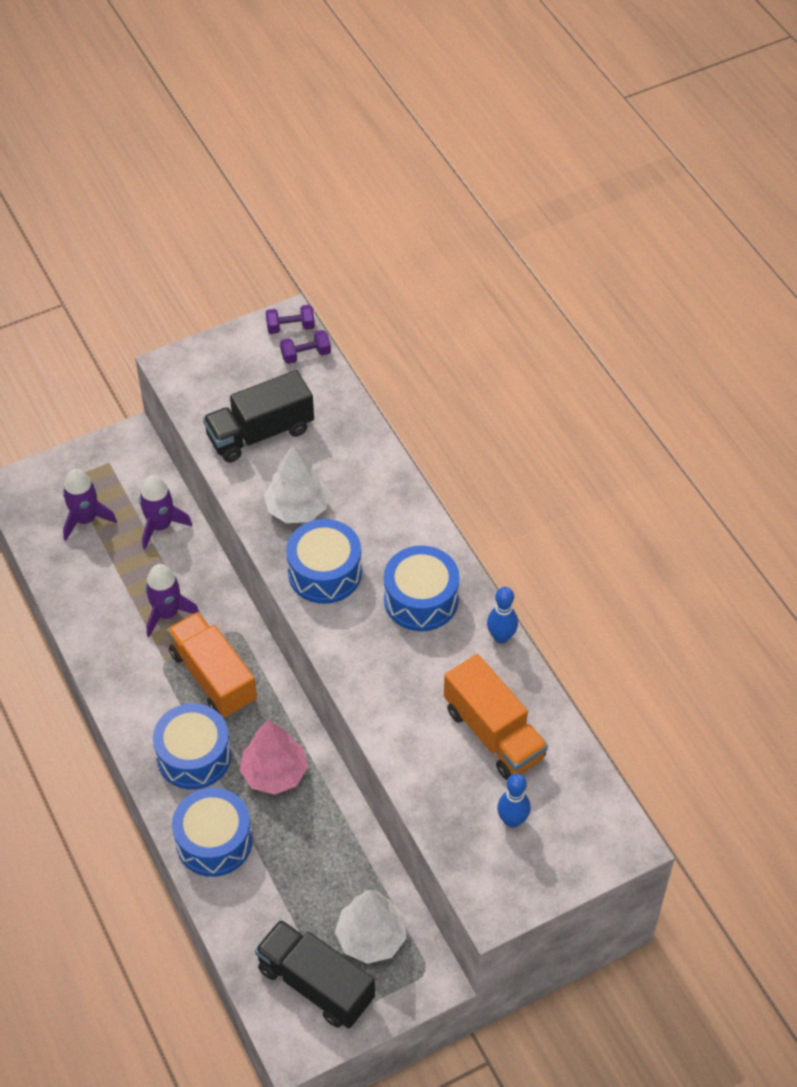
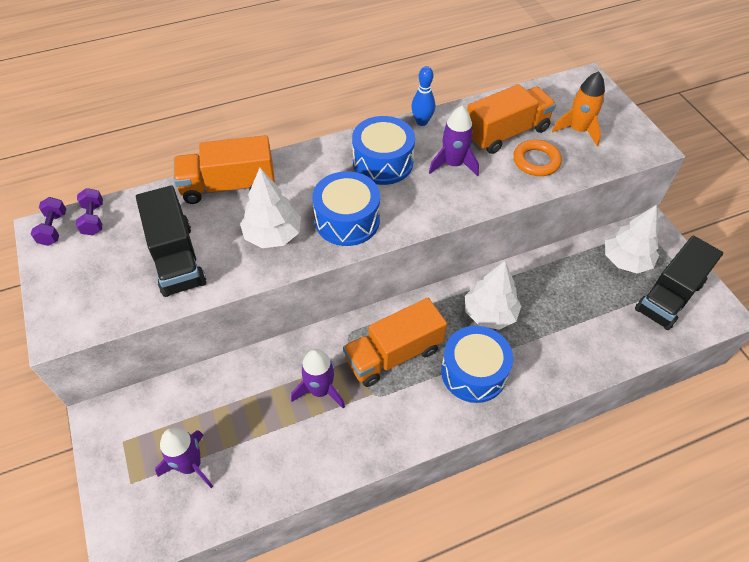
camera: 85 degrees left, 0 degrees up
purple rocket [139,475,192,549] -> purple rocket moved to [429,106,479,176]
blue drum [172,788,253,877] -> none
pink tree [240,720,308,795] -> white tree [465,261,521,330]
blue bowling pin [497,773,530,828] -> orange rocket [552,71,605,146]
none -> orange truck [174,135,275,204]
none -> orange ring [513,139,562,176]

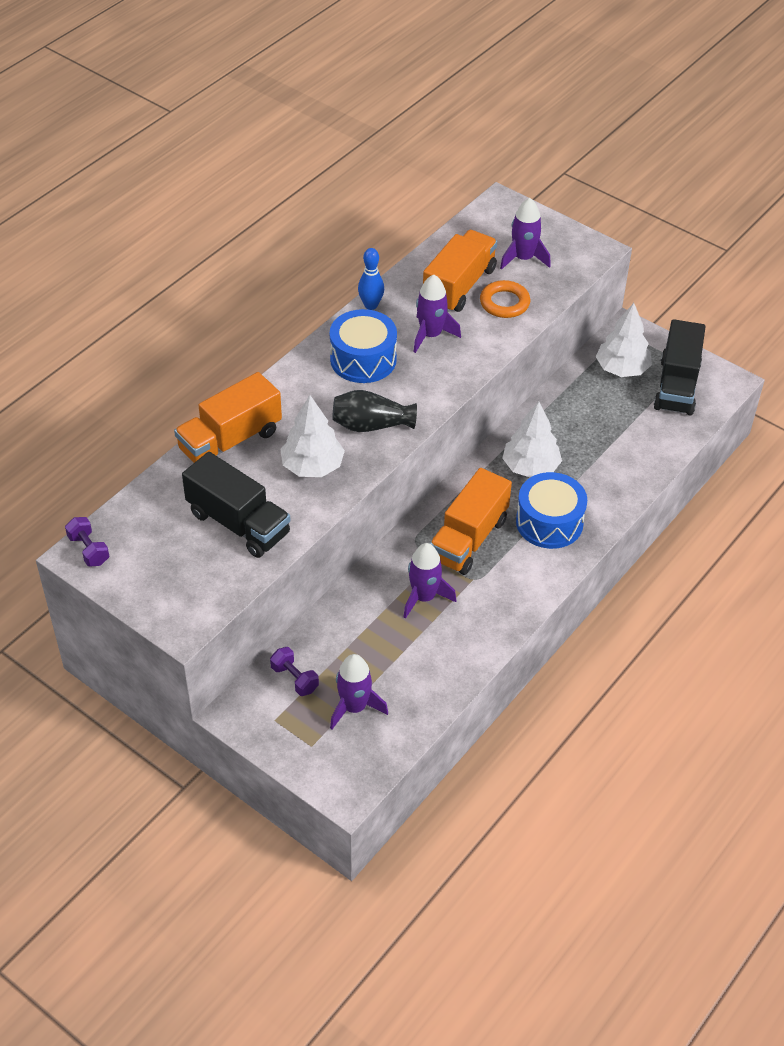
camera: 30 degrees left, 5 degrees down
purple dumbbell [76,188,103,236] -> purple dumbbell moved to [270,647,319,696]
blue drum [312,171,380,246] -> black vase [332,390,417,432]
orange rocket [552,71,605,146] -> purple rocket [500,198,551,270]

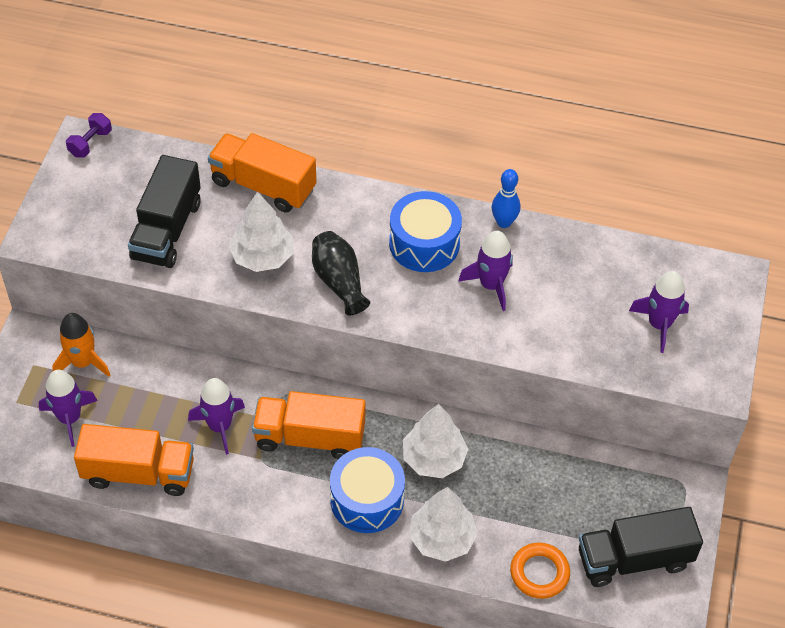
camera: 65 degrees right, 5 degrees up
purple dumbbell [270,647,319,696] -> orange rocket [52,313,110,377]
orange truck [423,230,498,312] -> orange truck moved to [74,424,194,496]
orange ring [480,280,530,318] -> orange ring moved to [510,543,570,599]
white tree [596,303,652,377] -> white tree moved to [409,487,478,562]

